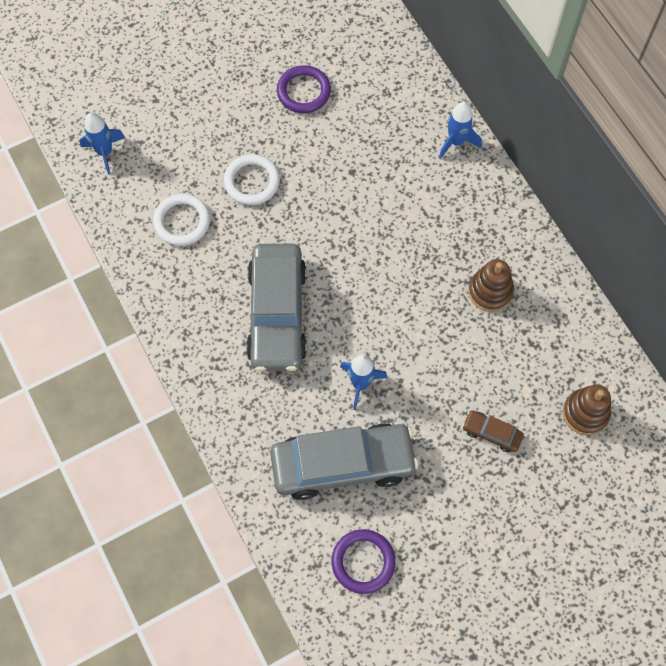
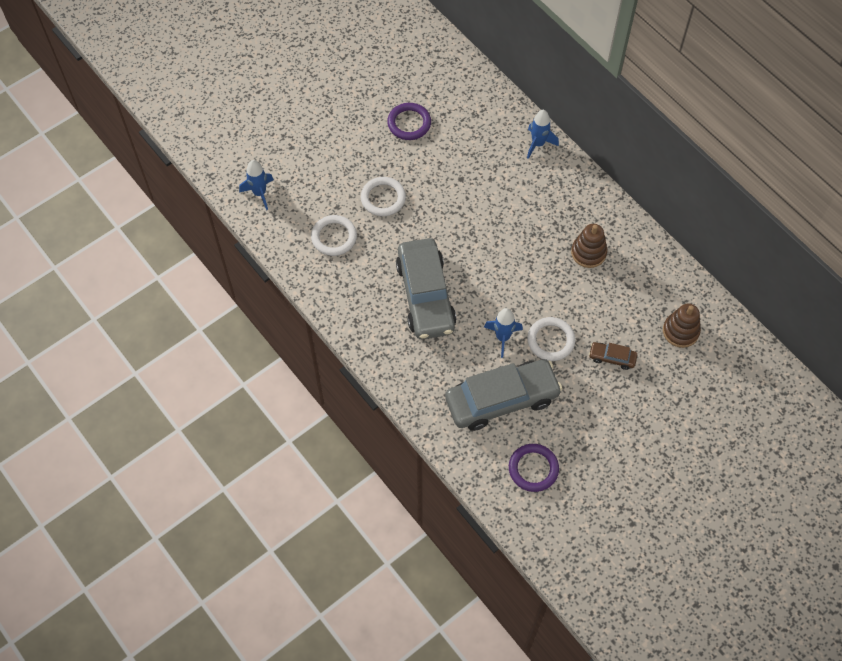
camera: 10 degrees left, 5 degrees down
none -> white ring [527,317,575,361]

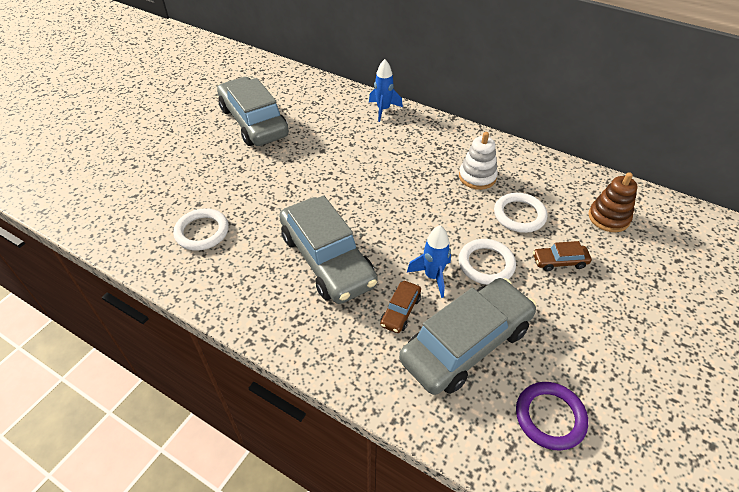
camera: 20 degrees left, 15 degrees down
blue rocket [239,160,274,210] -> none
white ring [361,177,406,216] -> white ring moved to [494,193,548,233]
purple ring [387,103,431,140] -> grey car [217,77,289,146]
brown stacking toy [571,224,607,268] -> white stacking toy [459,132,498,190]
none -> brown car [380,281,421,333]

